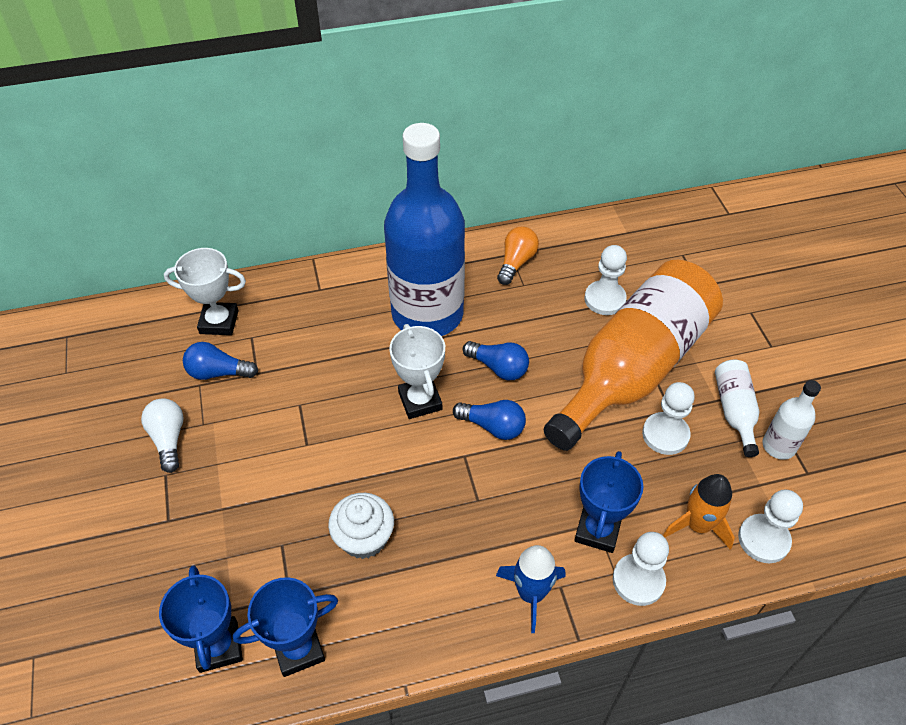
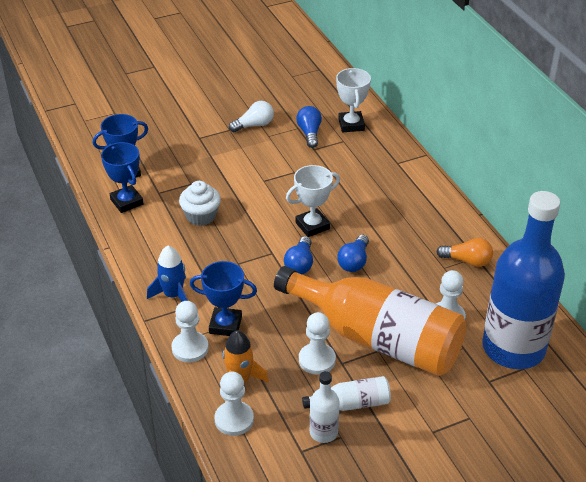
camera: 80 degrees right, 10 degrees down
blue bottle [384,123,465,336] -> blue bottle moved to [482,191,565,369]

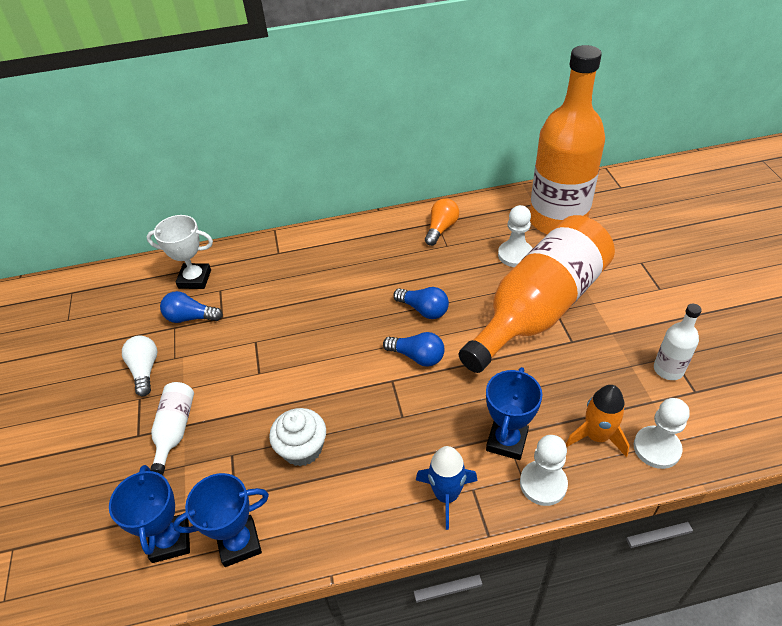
camera: 75 degrees left, 5 degrees up
white trophy [286,165,340,237] -> none
white pawn [299,312,336,375] -> none
white bottle [302,376,391,411] -> white bottle moved to [150,382,194,475]
blue bottle [482,191,565,369] -> orange bottle [530,45,605,234]

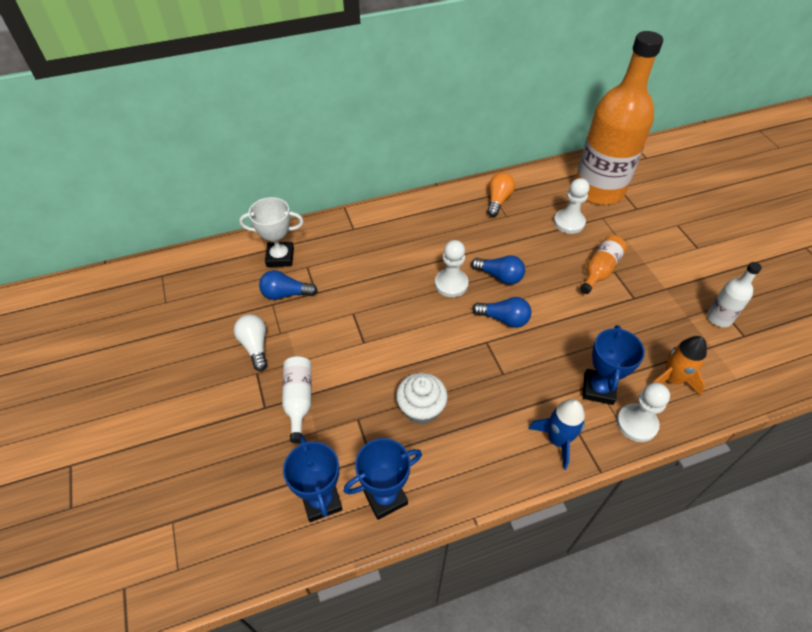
camera: 10 degrees left, 5 degrees up
orange bottle [459,215,615,373] -> orange bottle [580,235,627,294], size x0.42
white pawn [634,398,690,469] -> white pawn moved to [435,240,469,297]

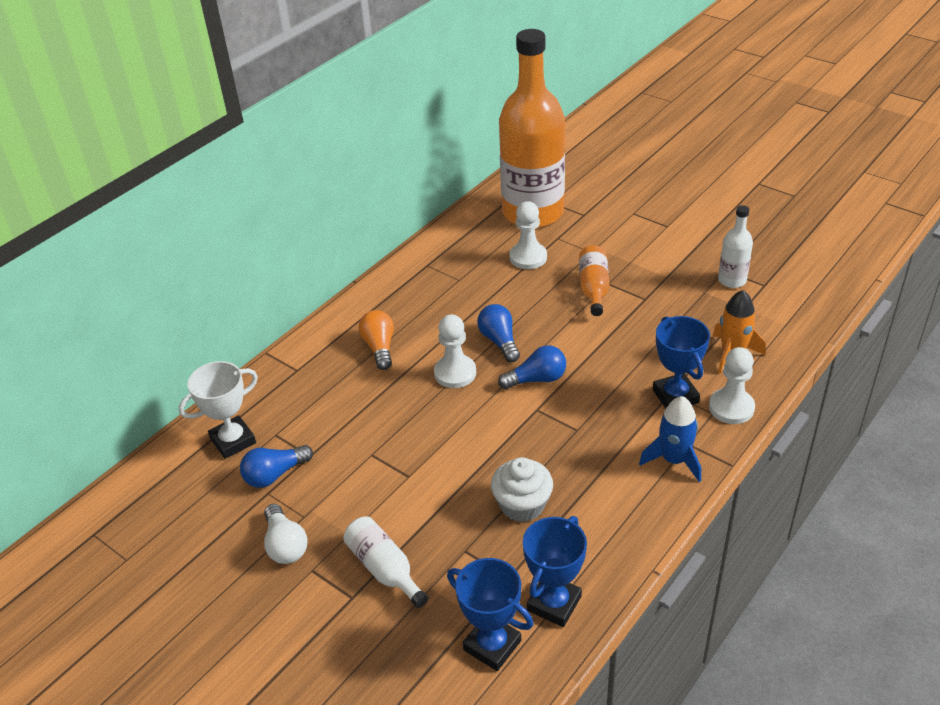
camera: 30 degrees left, 10 degrees down
white light bulb [234,314,268,371] -> white light bulb turned 150 degrees counterclockwise [264,504,308,564]
blue light bulb [471,255,525,285] -> blue light bulb turned 105 degrees counterclockwise [477,304,520,362]
orange light bulb [487,173,515,217] -> orange light bulb moved to [359,310,394,370]

